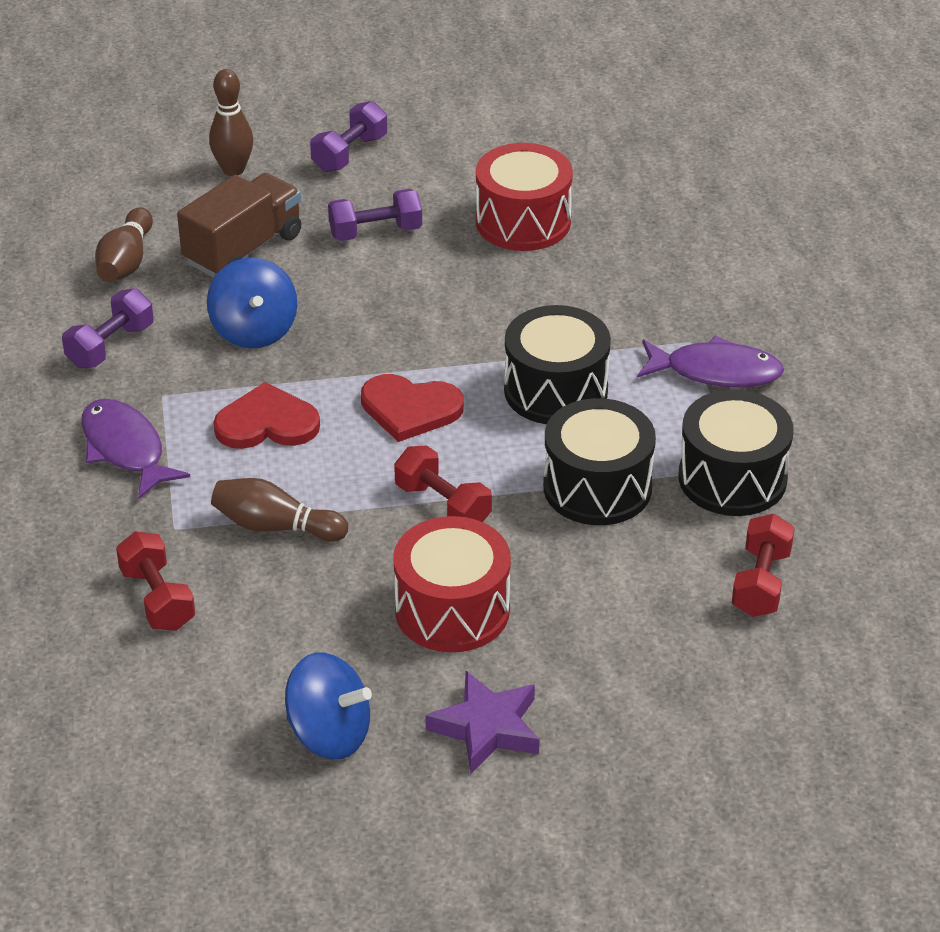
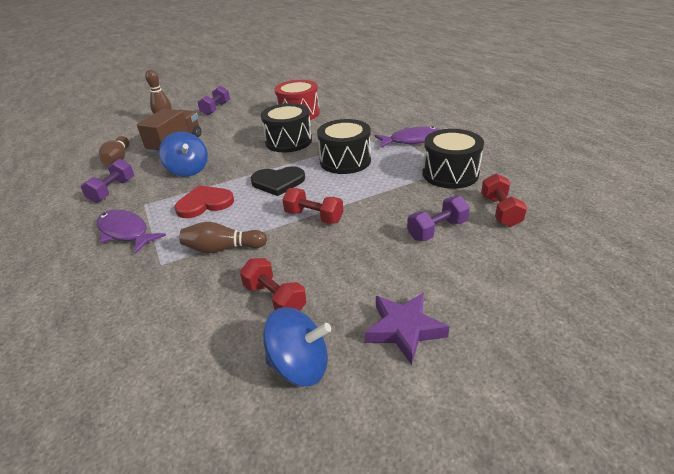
camera: 15 degrees left, 5 degrees down
red dumbbell [116,532,195,631] -> red dumbbell moved to [240,258,307,311]
purple dumbbell [328,189,422,241] -> purple dumbbell moved to [407,196,470,241]
red heart [361,374,464,442] -> black heart [251,166,305,196]
red drum [393,516,511,652] -> none
black drum [543,398,656,525] -> black drum moved to [261,103,312,152]

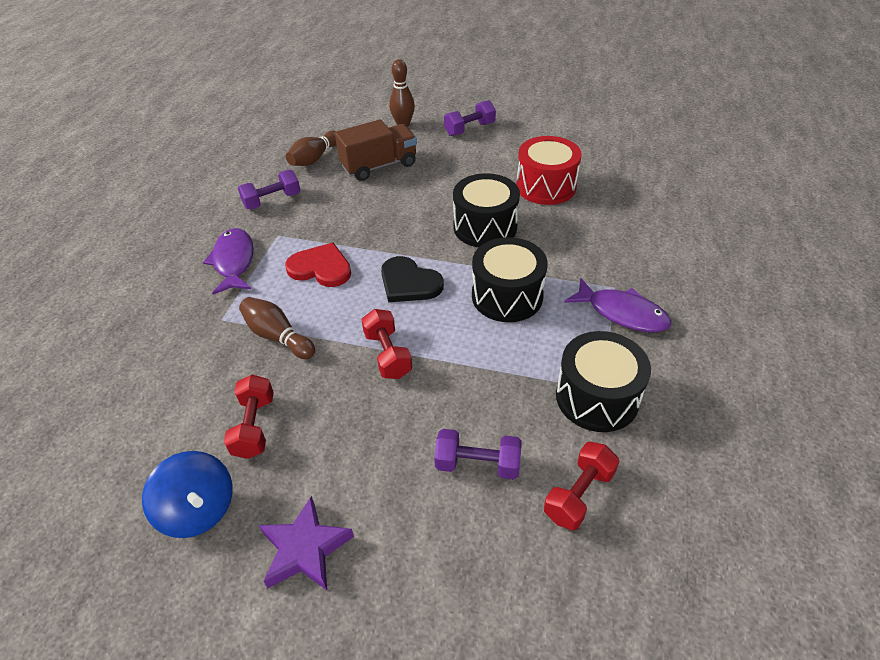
camera: 40 degrees right, 10 degrees up
blue spinning top [159,132,208,176] -> none

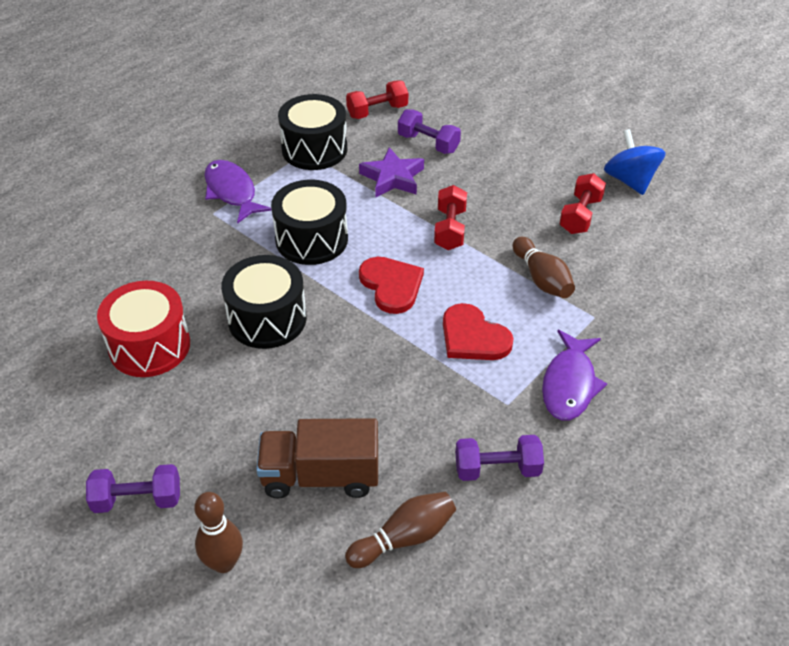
camera: 155 degrees left, 0 degrees up
purple star [259,496,354,590] -> purple star moved to [359,147,424,197]
black heart [381,256,444,302] -> red heart [359,257,424,314]

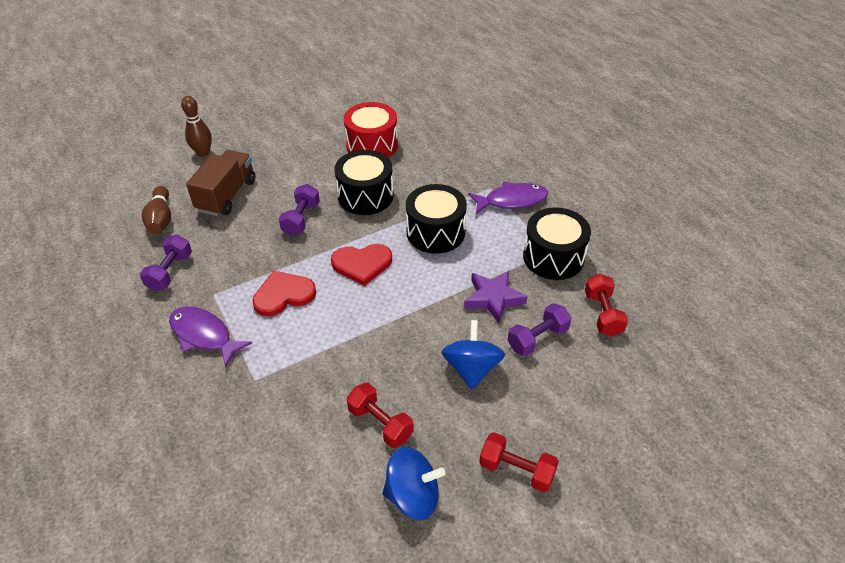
camera: 110 degrees right, 0 degrees up
purple dumbbell [86,464,180,513] -> purple dumbbell moved to [279,184,320,236]
red dumbbell [434,185,467,250] -> red dumbbell moved to [479,432,559,492]
brown bowling pin [513,237,575,298] -> none
none -> blue spinning top [441,320,505,389]

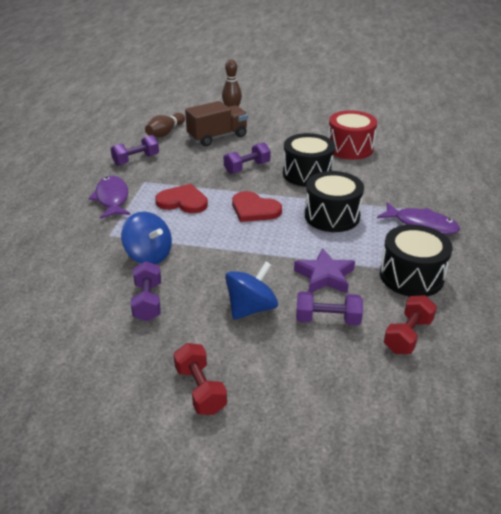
camera: 40 degrees right, 10 degrees down
red dumbbell [346,383,414,448] -> purple dumbbell [131,261,161,321]
blue spinning top [383,447,446,520] -> blue spinning top moved to [121,212,172,264]

